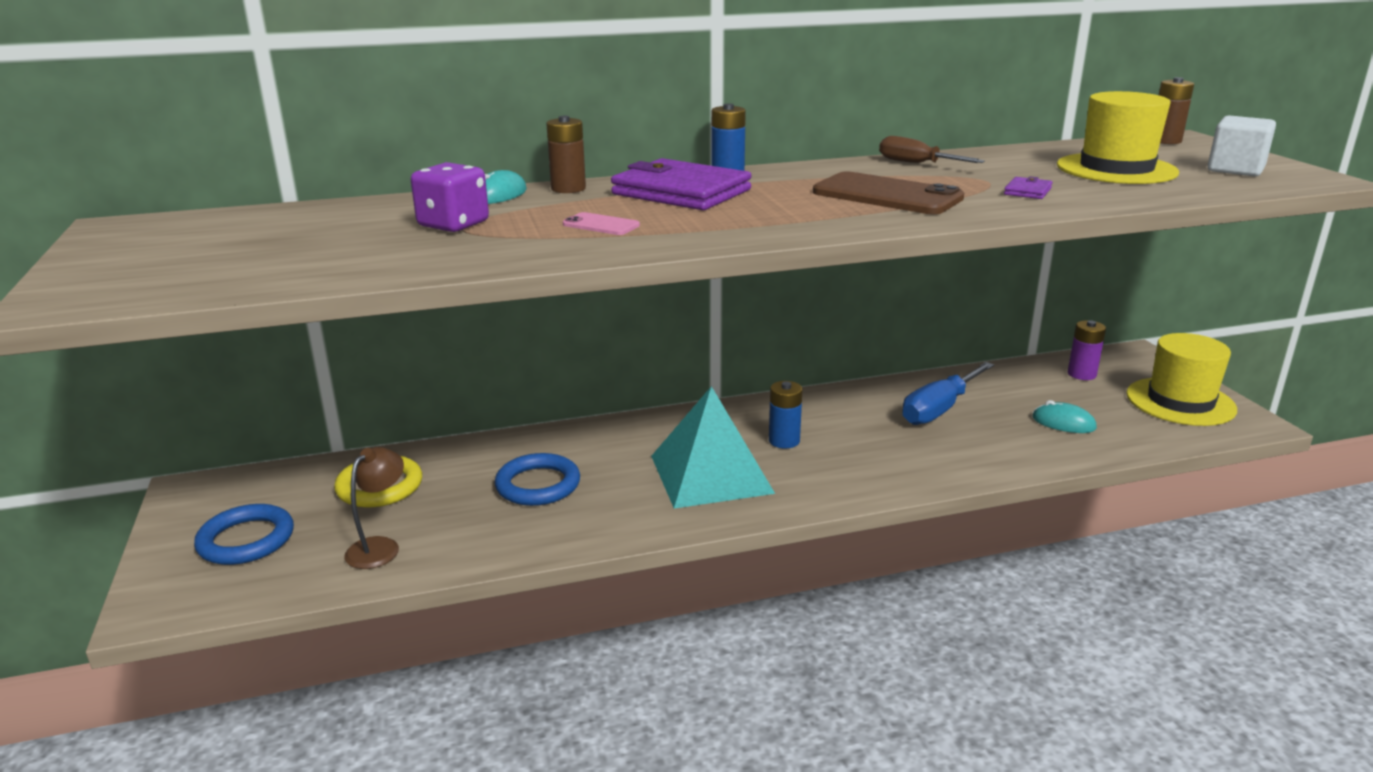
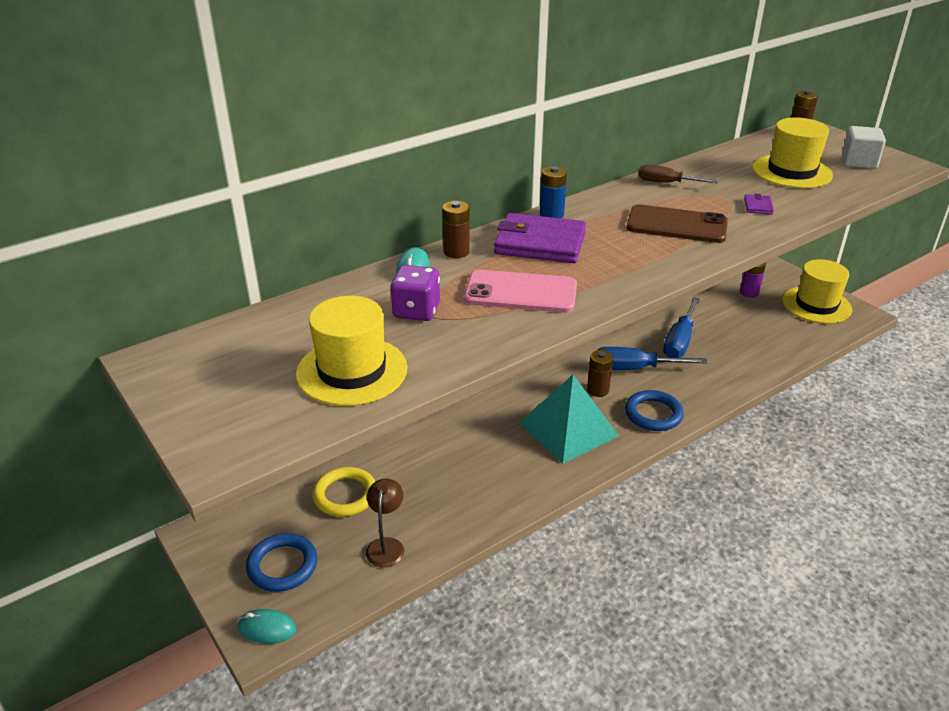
camera: 20 degrees left, 10 degrees up
blue ring [495,453,580,506] -> blue ring moved to [625,390,684,431]
pink phone [563,212,640,235] -> pink phone [464,270,577,313], size x2.08
blue battery [769,381,802,449] -> brown battery [587,350,613,397]
turquoise mouse [1032,400,1097,433] -> turquoise mouse moved to [237,609,297,644]
none -> yellow hat [296,296,407,406]
none -> blue screwdriver [597,347,708,370]

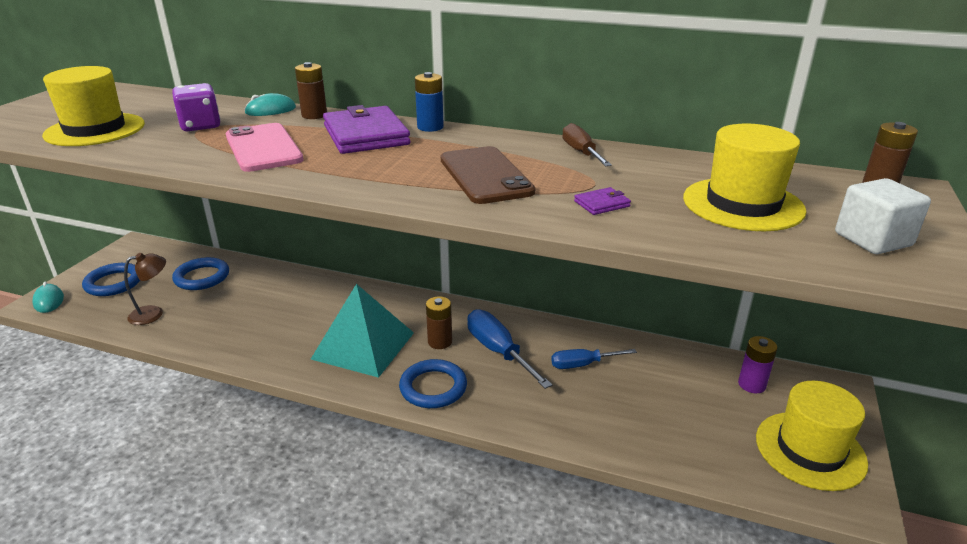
camera: 55 degrees right, 5 degrees down
yellow ring [312,467,375,517] -> blue ring [172,257,229,290]
blue screwdriver [663,297,700,358] -> blue screwdriver [551,349,637,369], size x0.65

